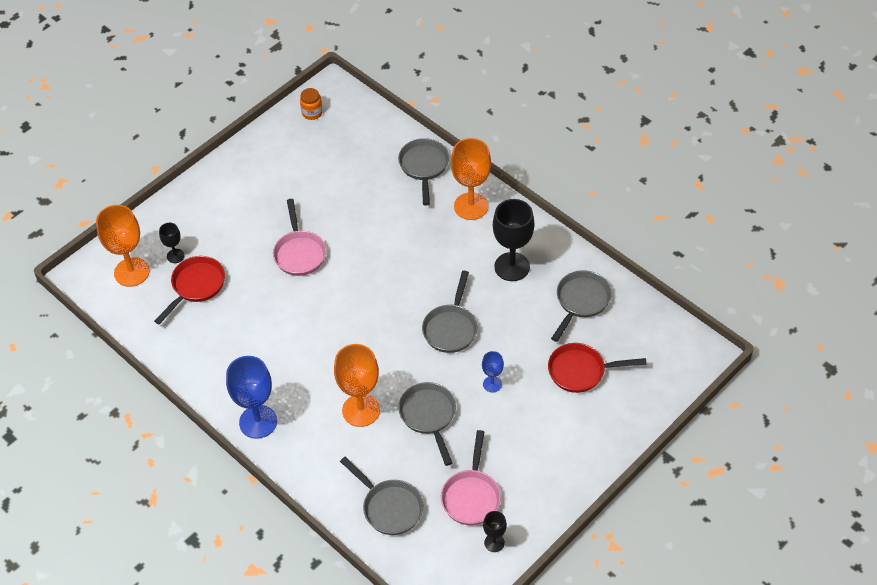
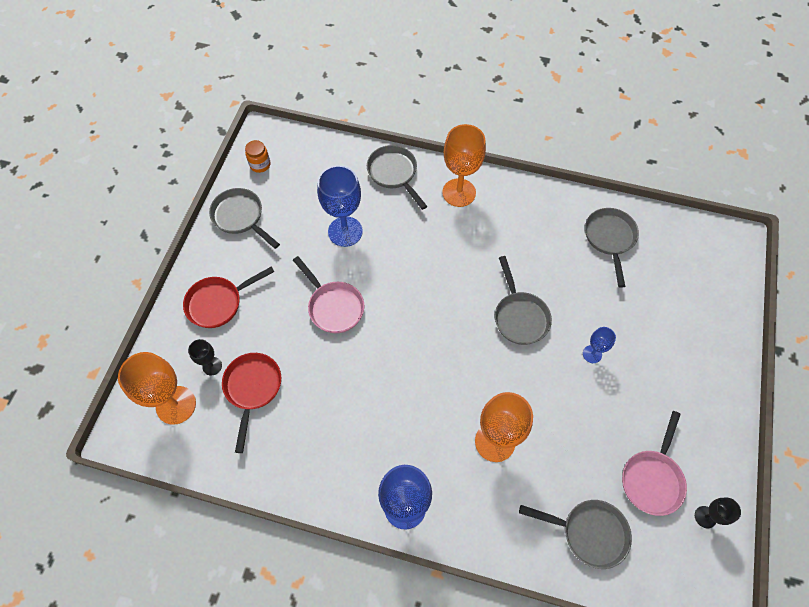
camera: 30 degrees left, 10 degrees up
grey pan [398,382,456,466] -> grey pan moved to [209,188,280,249]
pink pan [441,430,501,525] -> pink pan turned 45 degrees clockwise [622,411,687,516]
black goblet [493,199,534,281] -> none
red pan [548,343,647,393] -> red pan moved to [183,266,275,328]
none -> blue goblet [317,165,363,247]

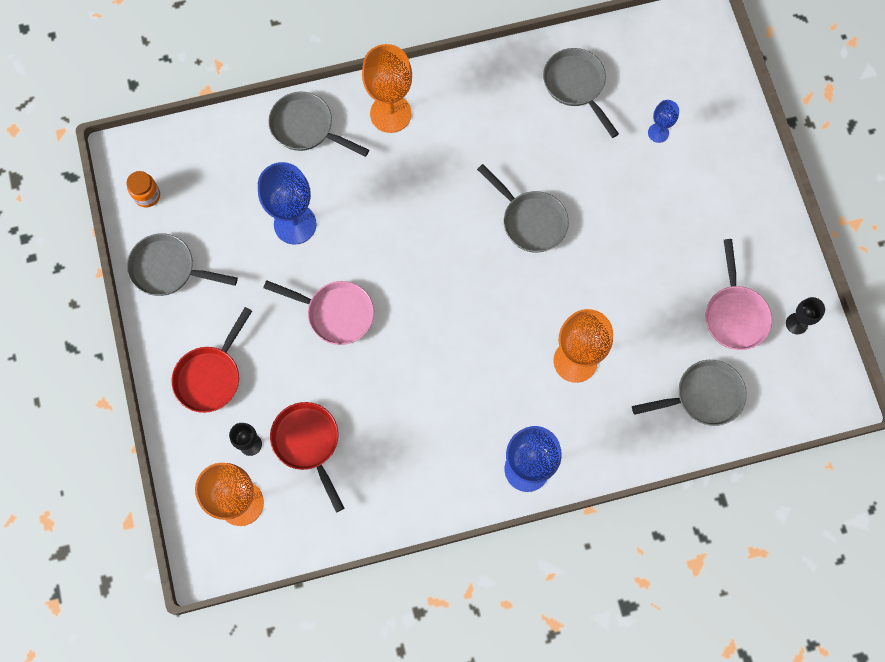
camera: 30 degrees left, 10 degrees up
blue goblet [583,327,616,363] -> blue goblet moved to [648,100,679,143]

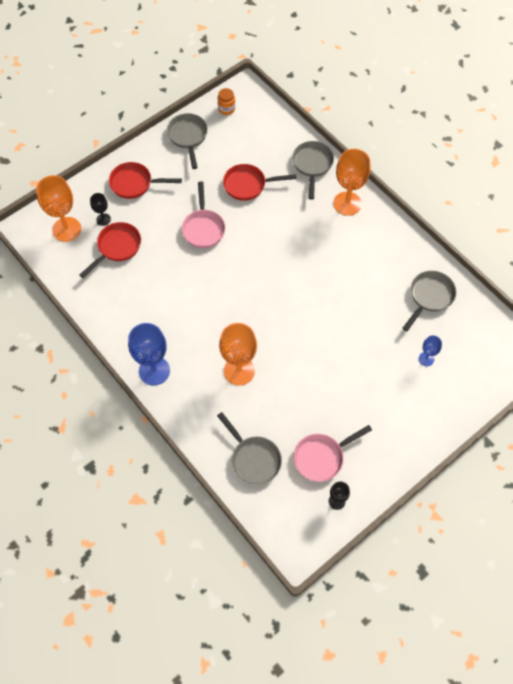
camera: 65 degrees right, 10 degrees down
blue goblet [258,162,316,244] -> red pan [223,164,297,201]
grey pan [477,164,569,253] -> none

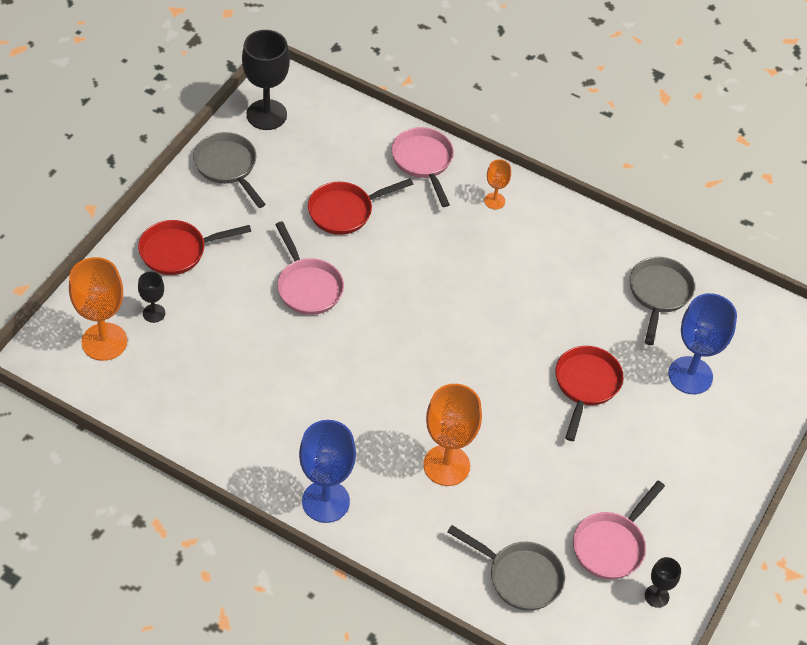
camera: 25 degrees left, 10 degrees down
red pan [80,222,141,278] -> red pan moved to [555,346,623,441]
orange jar [218,88,235,115] -> black goblet [242,30,290,130]
grey pan [292,141,334,200] -> pink pan [392,127,454,207]
orange goblet [333,149,370,216] -> orange goblet [484,159,511,209], size x0.51
blue goblet [419,335,442,366] -> blue goblet [668,293,737,394], size x1.97

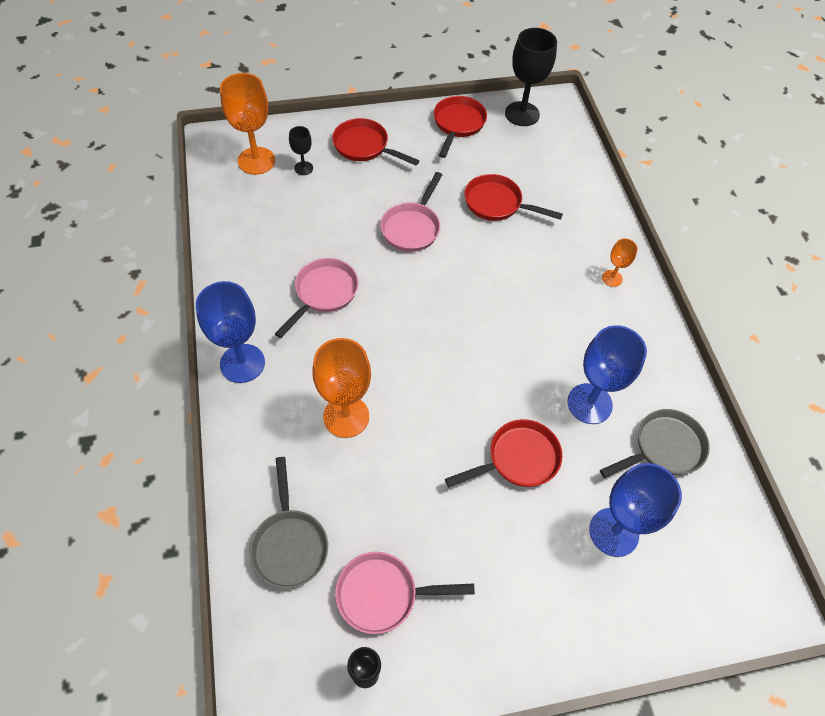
camera: 50 degrees right, 5 degrees up
grey pan [193,132,266,208] -> red pan [434,96,487,158]
pink pan [392,127,454,207] -> pink pan moved to [275,258,358,338]
none -> blue goblet [567,325,647,424]

